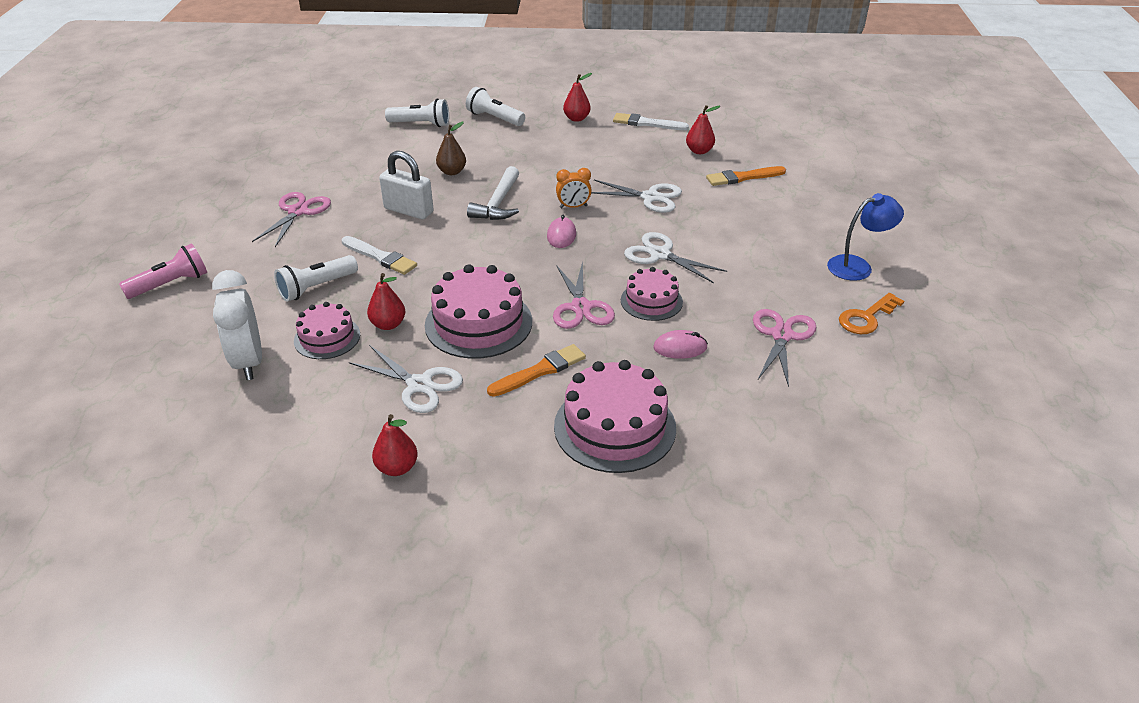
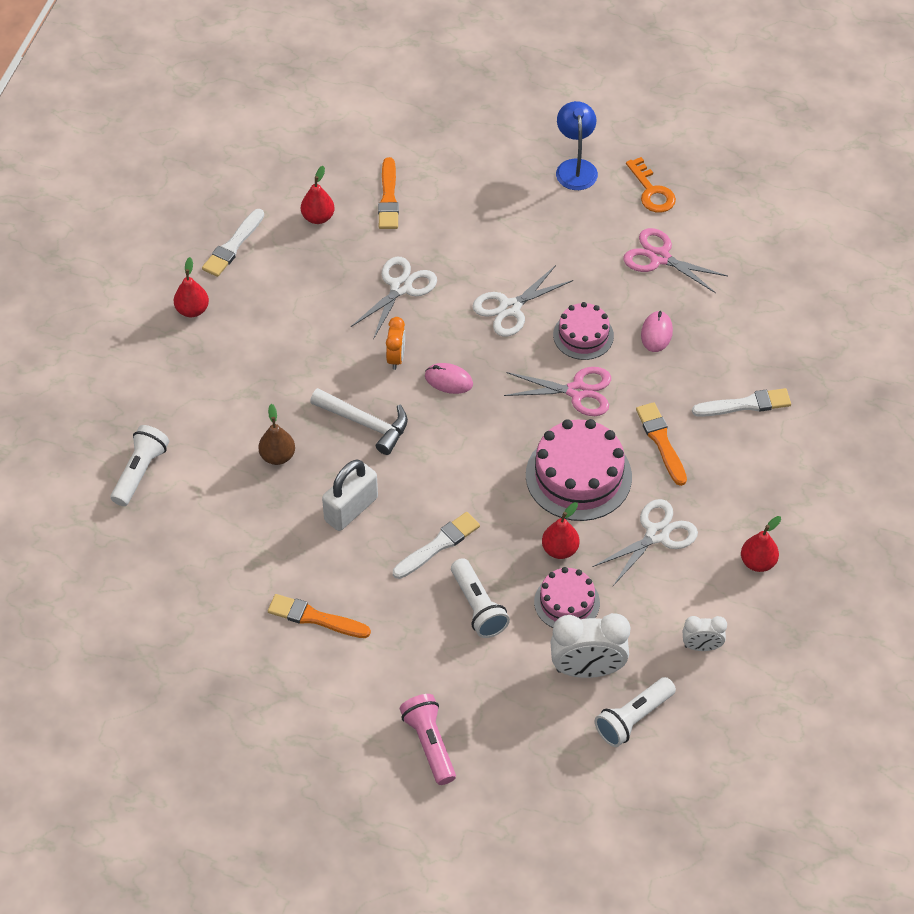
camera: 75 degrees left, 15 degrees up
pink scissors [252,192,331,247] -> orange brush [268,594,371,638]
white flashlight [466,87,525,126] -> white flashlight moved to [595,677,676,747]
pink cake [554,360,676,473] -> white brush [692,388,791,417]
none -> white clock [683,616,727,651]

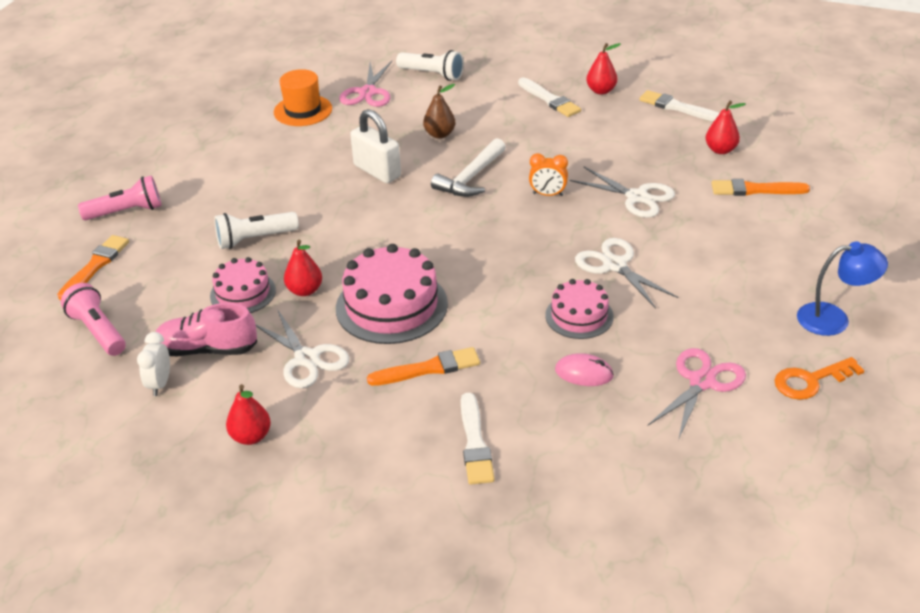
camera: 95 degrees right, 15 degrees down
orange brush [268,594,371,638] -> orange brush moved to [57,235,129,300]
white brush [393,512,480,579] -> white brush moved to [518,78,581,117]
pink mouse [425,363,473,394] -> none
pink scissors [504,367,611,416] -> pink scissors moved to [339,61,392,107]
white clock [550,613,631,678] -> none
white flashlight [595,677,676,747] -> pink flashlight [61,283,126,356]
none -> pink shoe [155,303,257,356]
none -> orange hat [274,69,332,126]

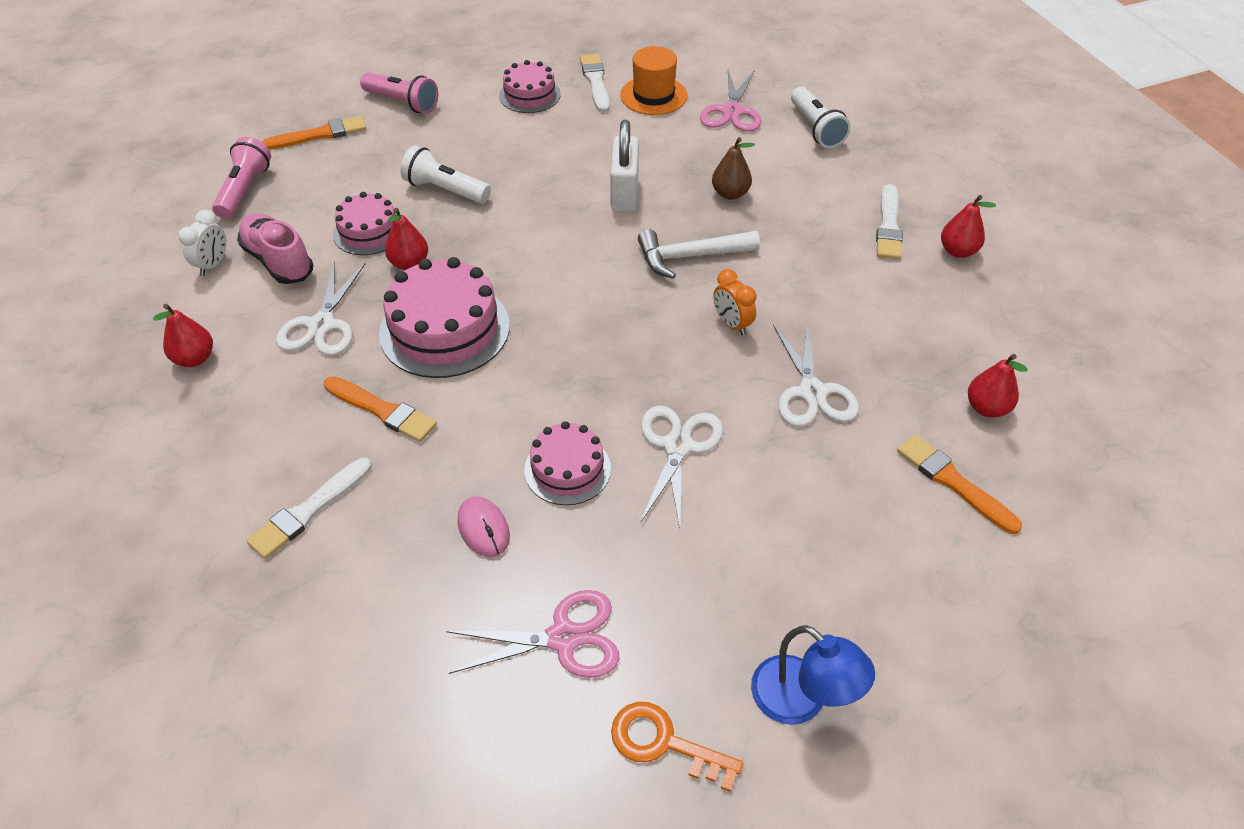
camera: 45 degrees right, 10 degrees up
white clock [137,332,170,396] -> white clock turned 150 degrees clockwise [178,210,226,276]
pink scissors [339,61,392,107] -> pink scissors turned 45 degrees counterclockwise [700,70,761,132]
white brush [639,90,720,122] -> white brush moved to [580,54,610,113]
none -> pink cake [499,60,561,113]

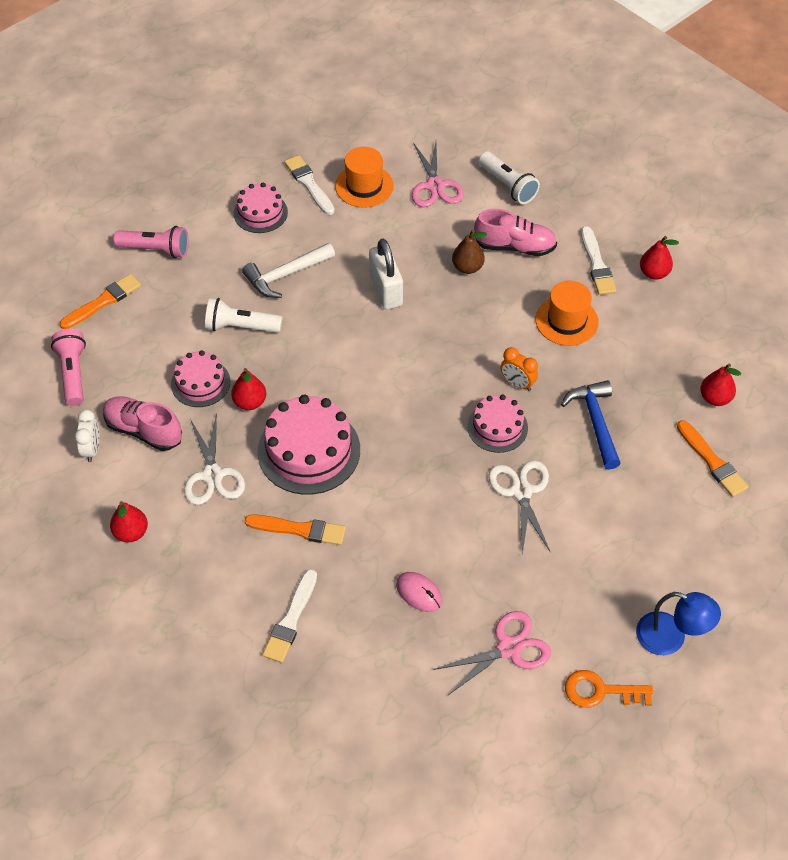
camera: 20 degrees left, 5 degrees up
pink cake [524,421,611,505] -> pink cake moved to [467,395,528,453]
white hammer [638,229,760,279] -> white hammer moved to [242,243,335,298]
white scissors [773,322,859,427] -> blue hammer [561,380,621,469]
orange brush [897,435,1022,534] -> orange brush turned 150 degrees counterclockwise [677,420,748,497]
none -> pink shoe [474,209,557,256]
none -> orange hat [536,281,599,346]

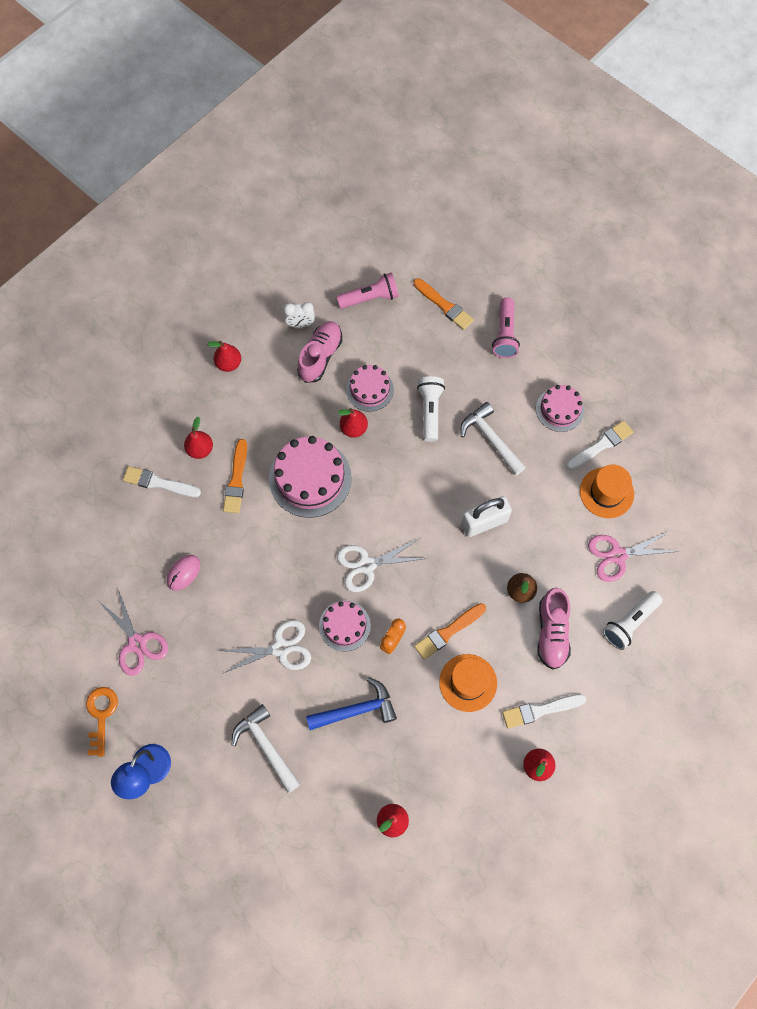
camera: 85 degrees right, 15 degrees up
white scissors [184,413,245,505] -> white scissors moved to [337,538,427,592]
orange brush [677,420,748,497] -> orange brush moved to [414,603,486,660]
none -> red pear [184,417,213,459]
none -> white hammer [231,704,300,793]

